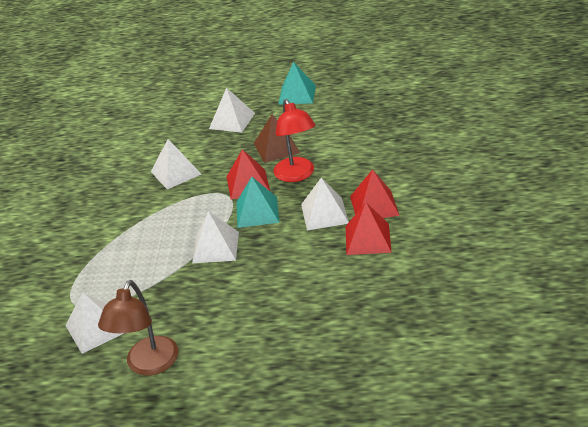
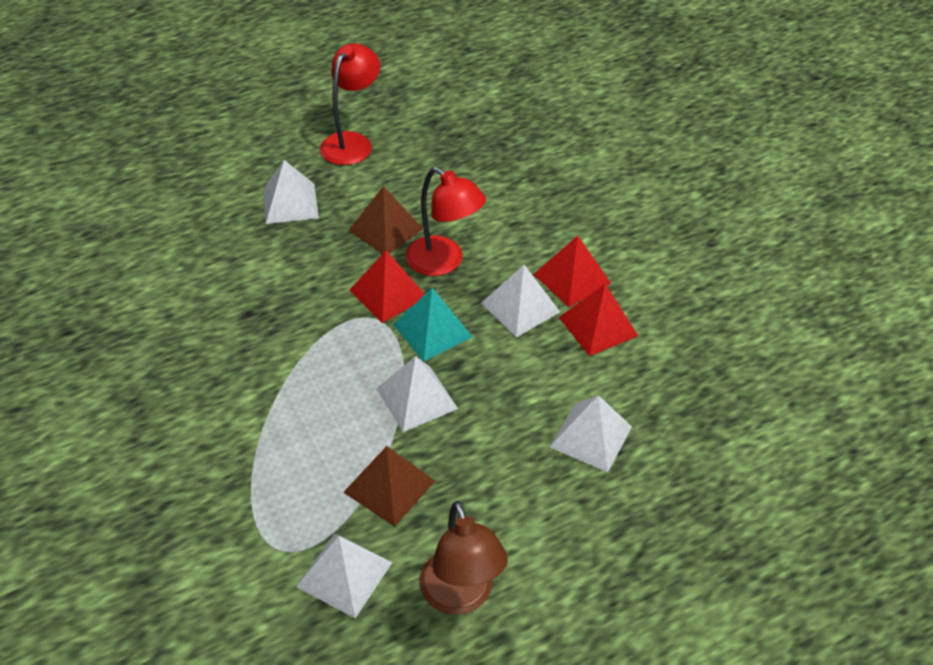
camera: 35 degrees left, 10 degrees up
white pyramid [151,139,201,189] -> white pyramid moved to [550,395,632,473]
turquoise pyramid [278,62,316,105] -> red lamp [320,43,380,165]
none -> brown pyramid [343,446,435,526]

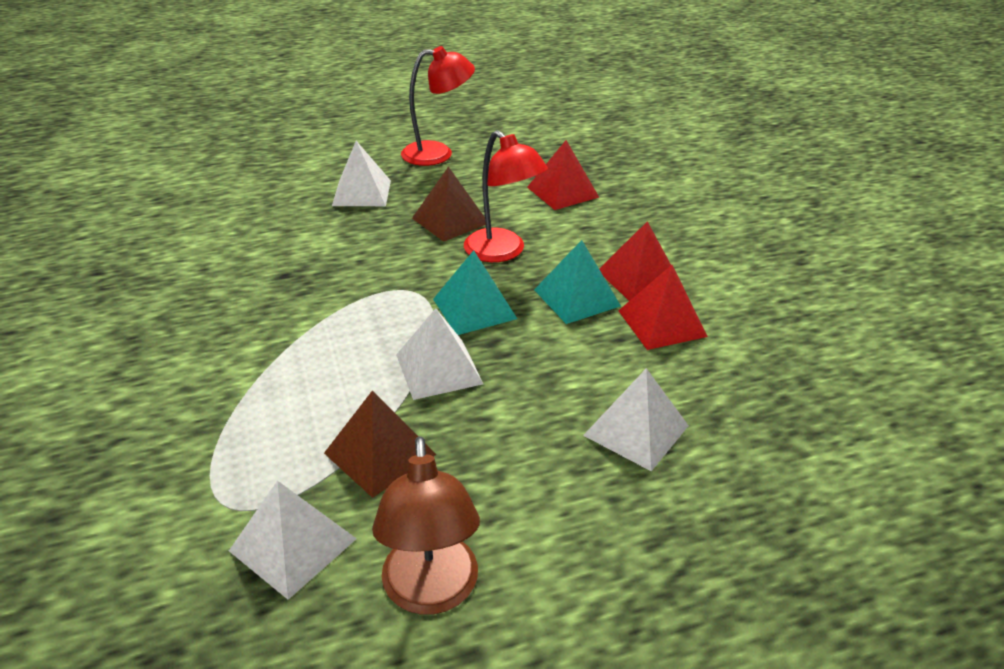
camera: 10 degrees right, 10 degrees down
red lamp [320,43,380,165] -> red lamp turned 45 degrees clockwise [401,46,475,166]
red pyramid [349,251,425,323] -> red pyramid moved to [527,140,599,210]
white pyramid [481,265,560,337] -> turquoise pyramid [534,240,621,324]

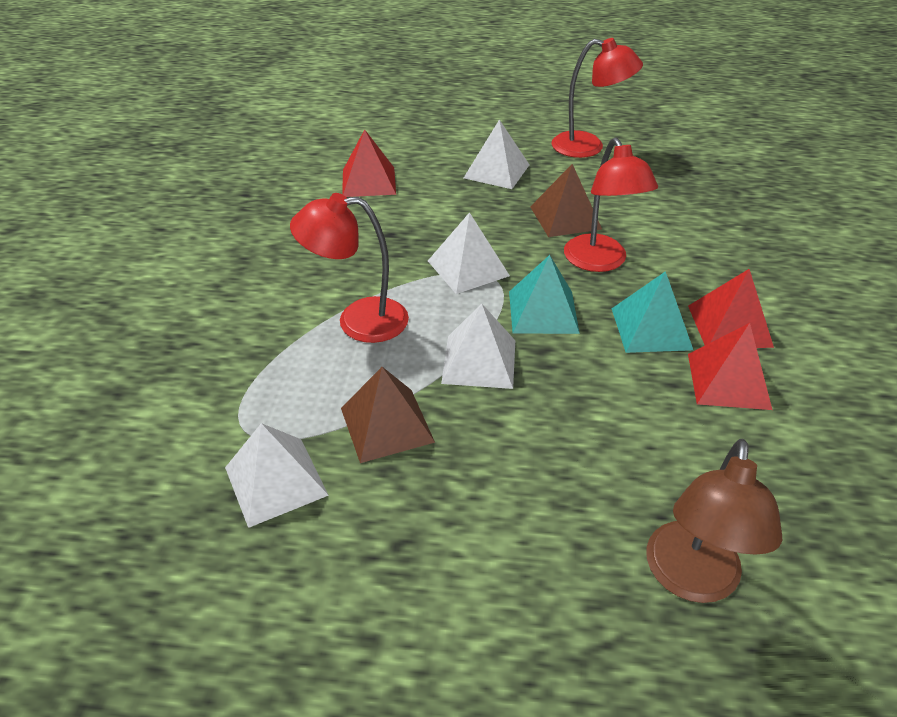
camera: 25 degrees right, 5 degrees up
brown lamp [372,436,480,615] -> brown lamp moved to [646,439,782,603]
red pyramid [527,140,599,210] -> red pyramid moved to [342,129,396,197]
white pyramid [583,368,689,471] -> white pyramid moved to [428,212,510,294]
none -> red lamp [290,193,409,343]

